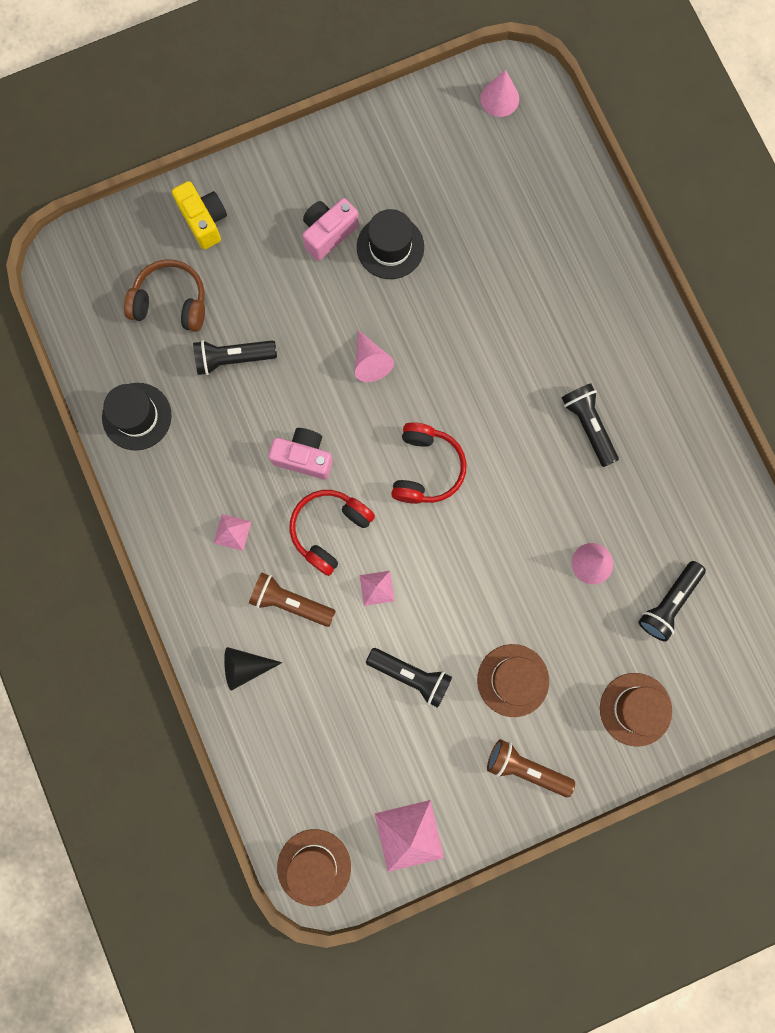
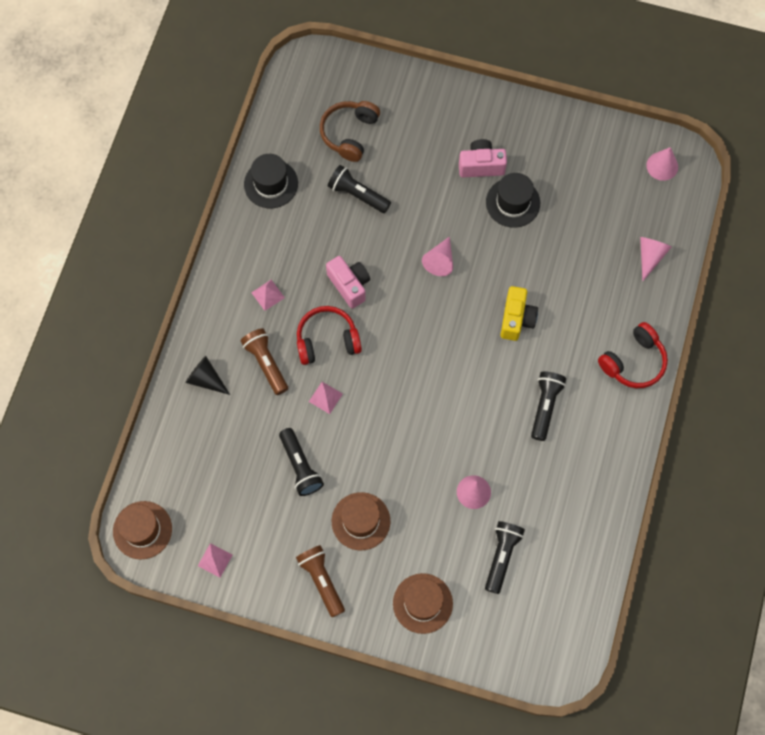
camera: 40 degrees right, 10 degrees down
brown headphones [124,259,205,332] -> brown headphones turned 120 degrees counterclockwise [320,101,380,162]
yellow camera [172,181,227,250] -> yellow camera moved to [501,286,538,341]
pink pyramid [375,800,444,872] -> pink pyramid [198,543,233,577], size x0.56
red headphones [391,422,467,504] -> red headphones moved to [598,322,668,388]
black flashlight [638,561,706,642] -> black flashlight turned 120 degrees clockwise [485,521,525,594]
none -> pink cone [640,237,672,282]

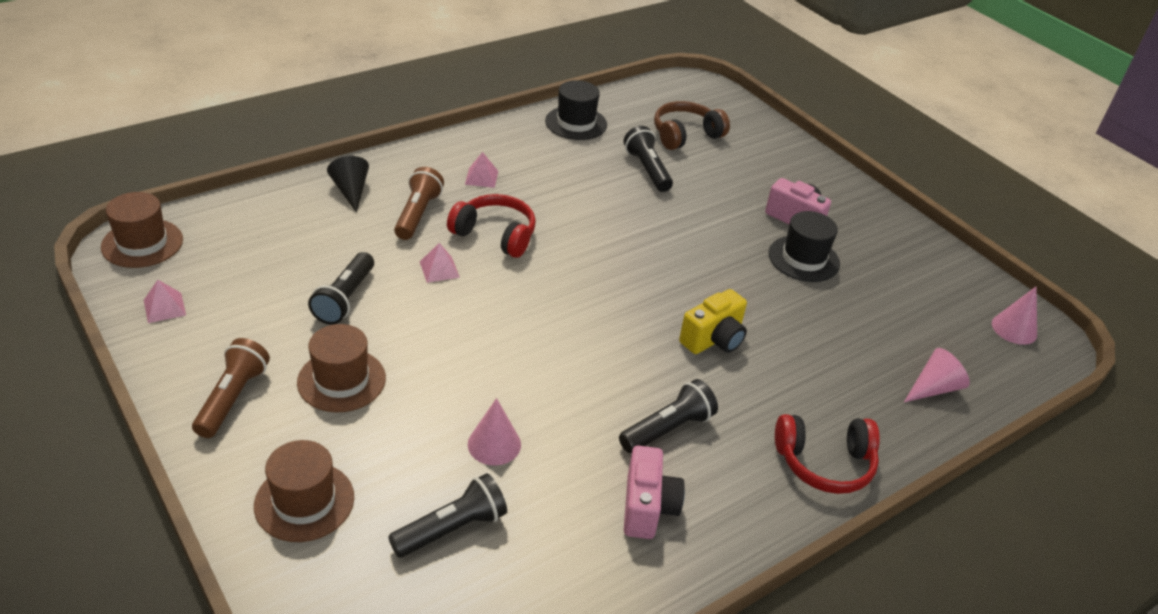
camera: 35 degrees right, 30 degrees down
pink camera [326,256,370,309] -> pink camera moved to [624,446,685,539]
pink cone [422,236,453,276] -> none

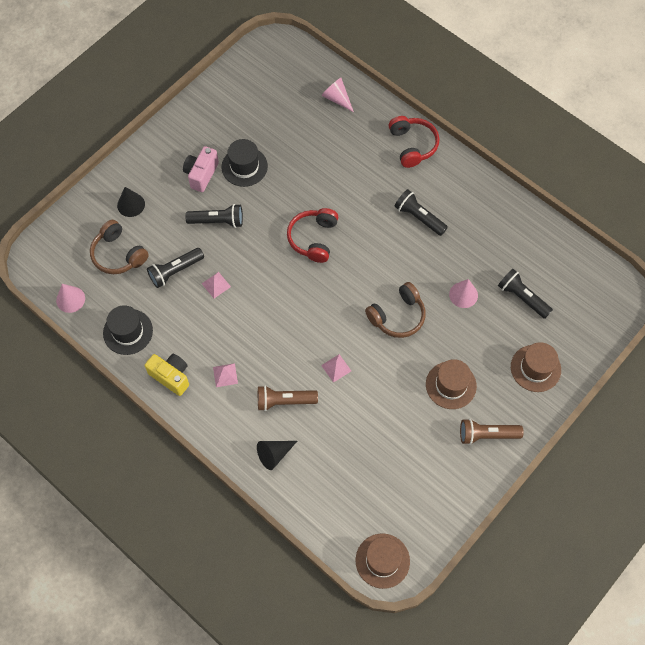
camera: 100 degrees left, 25 degrees up
pink pyramid [144,280,186,323] -> pink pyramid moved to [202,272,231,298]
black flashlight [308,252,374,325] -> black flashlight moved to [185,204,243,228]
red headphones [447,194,536,258] -> red headphones moved to [287,208,338,263]
pink camera [624,446,685,539] -> none
yellow camera [679,289,747,354] -> yellow camera moved to [145,354,189,396]
pink cone [992,287,1037,345] -> pink cone moved to [56,284,85,313]
none -> black cone [117,187,145,217]
none -> brown headphones [365,282,426,338]

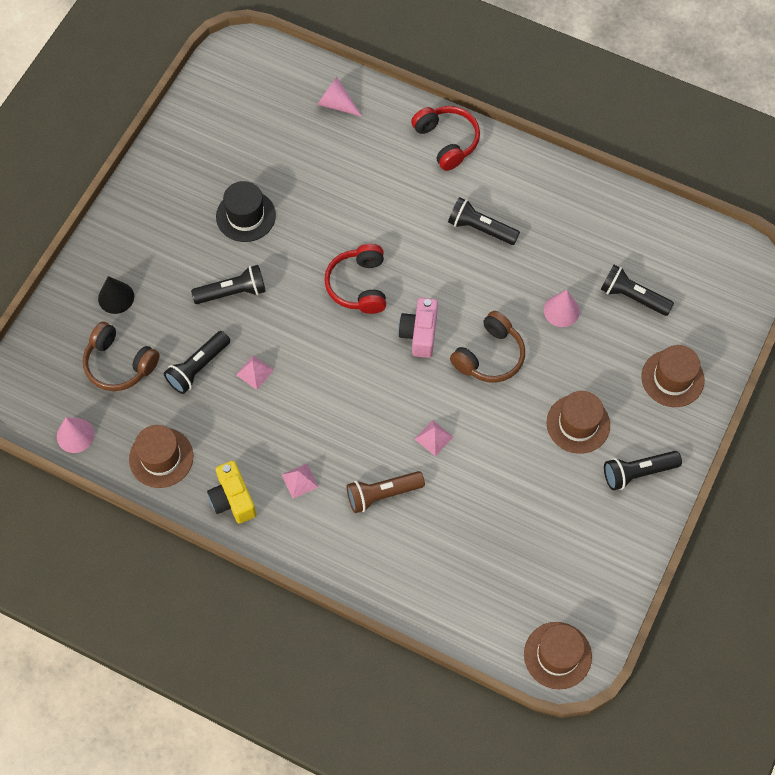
camera: 15 degrees left, 0 degrees up
black hat [103,305,153,355] -> brown hat [129,425,193,488]
yellow camera [145,354,189,396] -> yellow camera turned 135 degrees counterclockwise [207,461,256,524]
pink camera [183,146,219,192] -> pink camera moved to [398,298,438,358]
black cone [257,441,297,470] -> none
brown flashlight [460,419,524,445] -> black flashlight [604,451,682,490]

